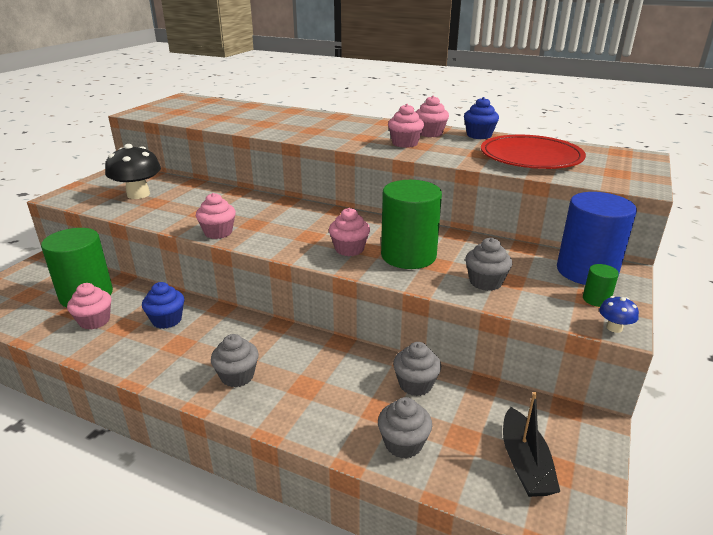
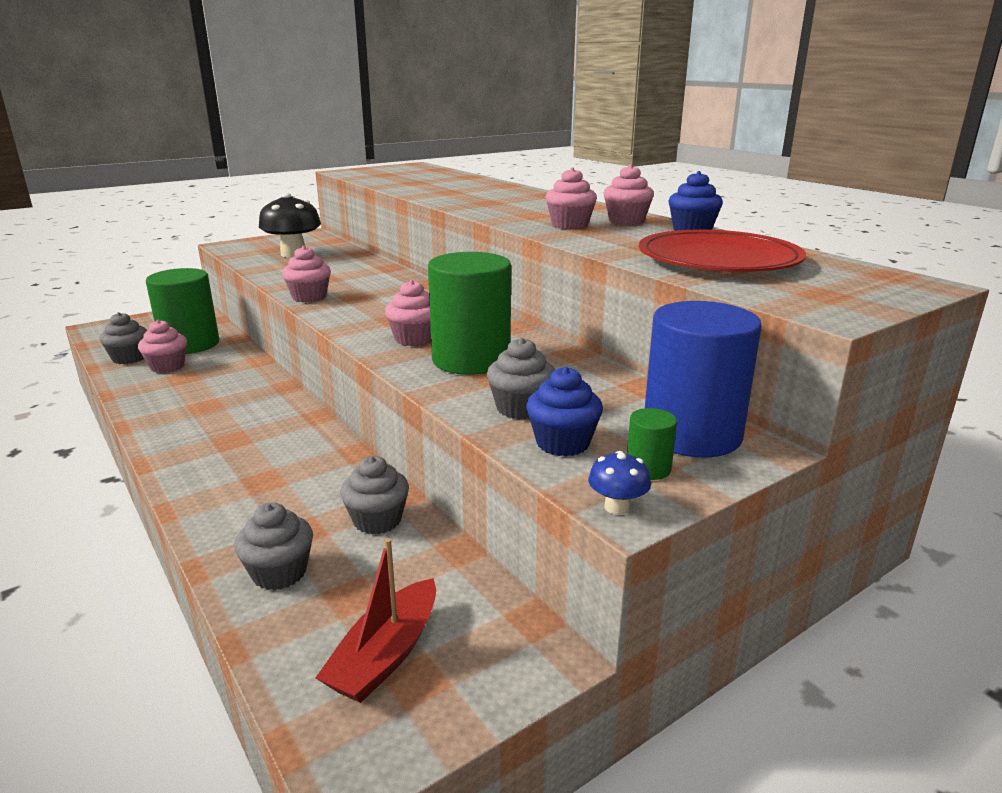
camera: 30 degrees right, 5 degrees down
blue cupcake [142,282,184,329] -> blue cupcake moved to [526,367,603,456]
grey cupcake [211,334,258,388] -> grey cupcake moved to [100,312,147,364]
black boat [503,392,560,497] -> red boat [315,538,436,703]

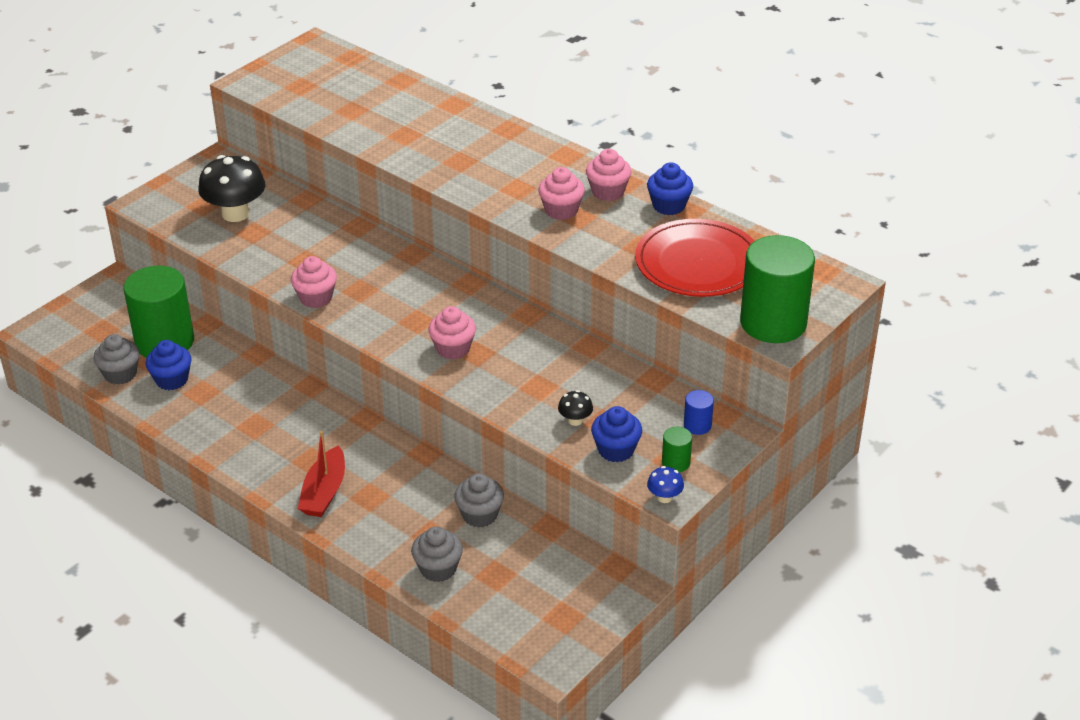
camera: 15 degrees left, 15 degrees up
pink cupcake [138,320,187,373] -> blue cupcake [145,340,192,390]
red boat [315,538,436,703] -> red boat moved to [298,431,345,517]
green cylinder [428,252,511,375] -> green cylinder moved to [740,235,815,343]
grey cupcake [487,337,555,419] -> black mushroom [558,390,593,426]
blue cylinder [645,301,762,458] -> blue cylinder [684,390,714,435], size x0.42

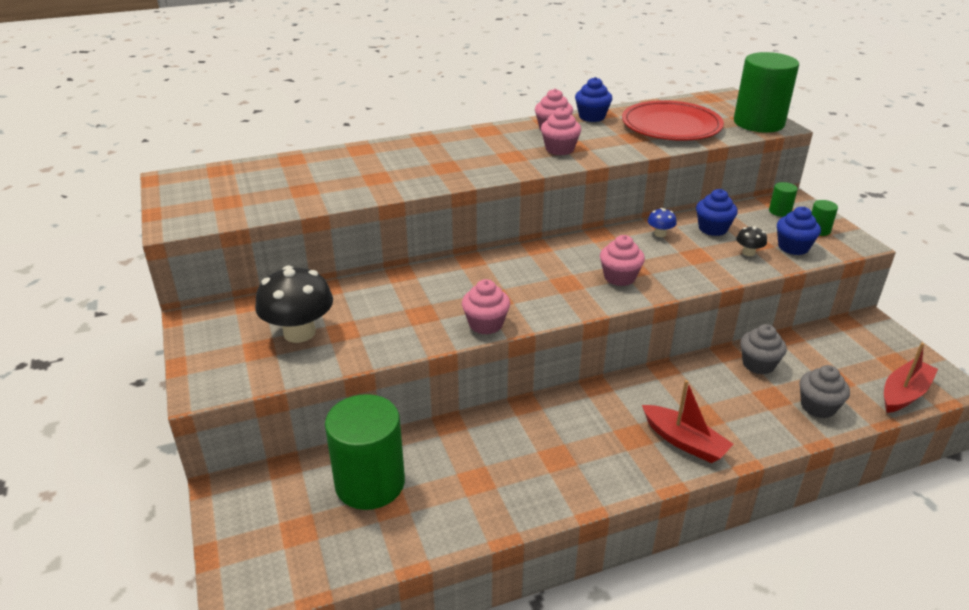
camera: 60 degrees left, 5 degrees down
grey cupcake [94,334,140,385] -> none
blue cupcake [145,340,192,390] -> blue cupcake moved to [696,189,738,236]
blue mushroom [647,466,684,503] -> blue mushroom moved to [648,208,677,237]
blue cylinder [684,390,714,435] -> green cylinder [769,182,798,217]
none -> red boat [884,343,938,413]

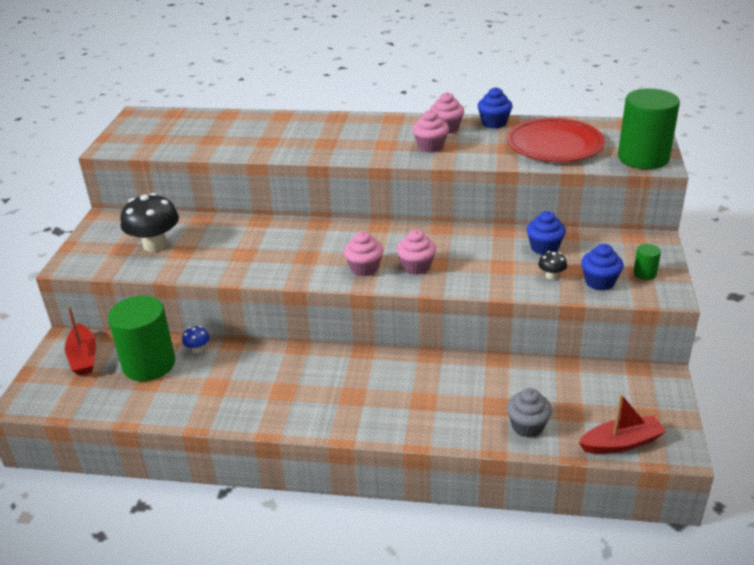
camera: 30 degrees right, 0 degrees up
pink cupcake [462,279,510,335] -> pink cupcake moved to [344,231,383,276]
red boat [642,380,733,463] -> red boat moved to [65,306,96,376]
blue mushroom [648,208,677,237] -> blue mushroom moved to [182,326,210,353]
grey cupcake [740,324,787,374] -> none
green cylinder [769,182,798,217] -> none

